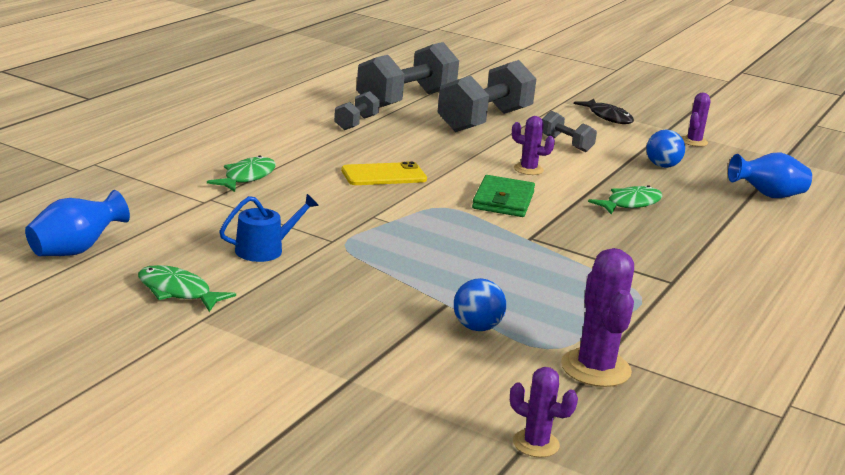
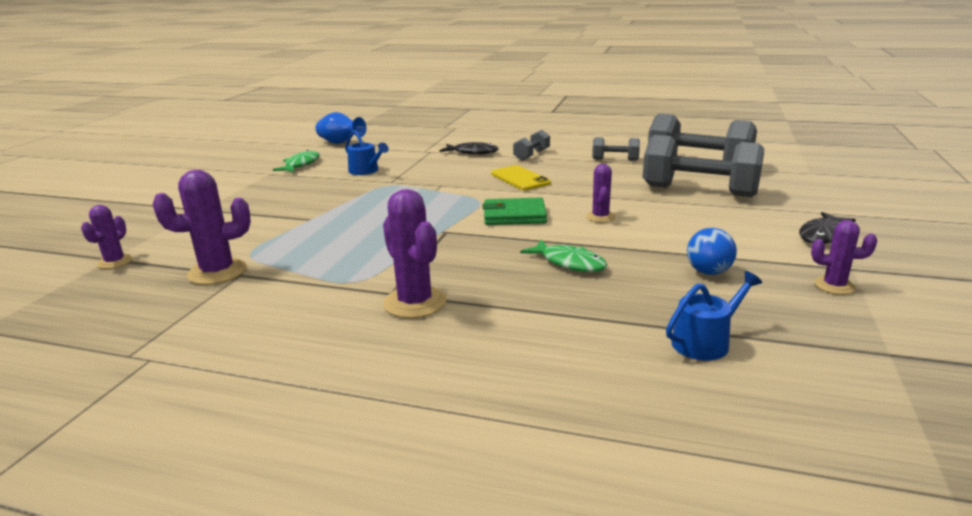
camera: 80 degrees right, 0 degrees up
green fish [207,155,276,192] -> black fish [440,142,498,155]
blue ball [454,278,506,331] -> none
grey dumbbell [542,111,597,152] -> grey dumbbell moved to [513,130,550,161]
blue vase [728,152,812,198] -> blue watering can [666,271,762,361]
none -> purple cactus [383,189,447,318]

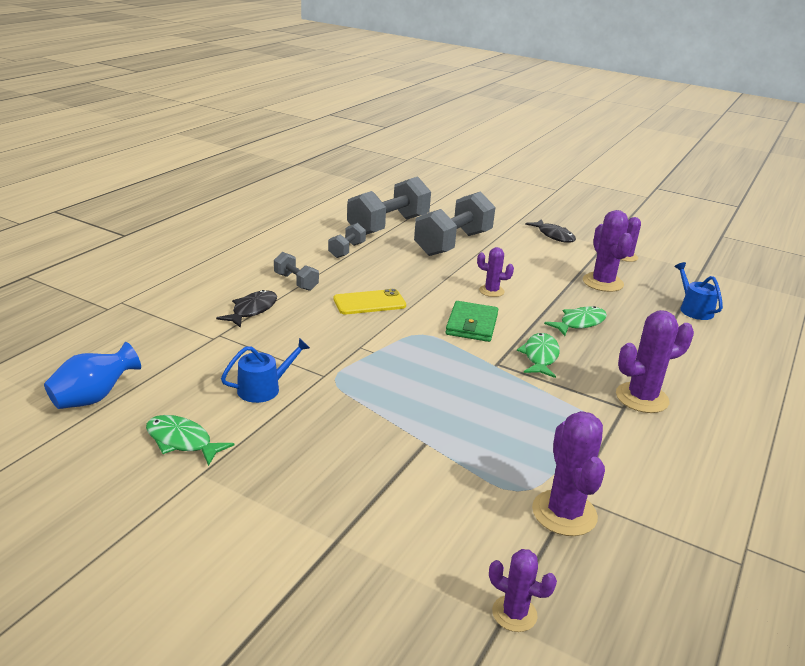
camera: 80 degrees left, 5 degrees up
blue ball [687,228,737,275] -> purple cactus [583,210,633,292]
none -> green fish [517,333,560,378]

